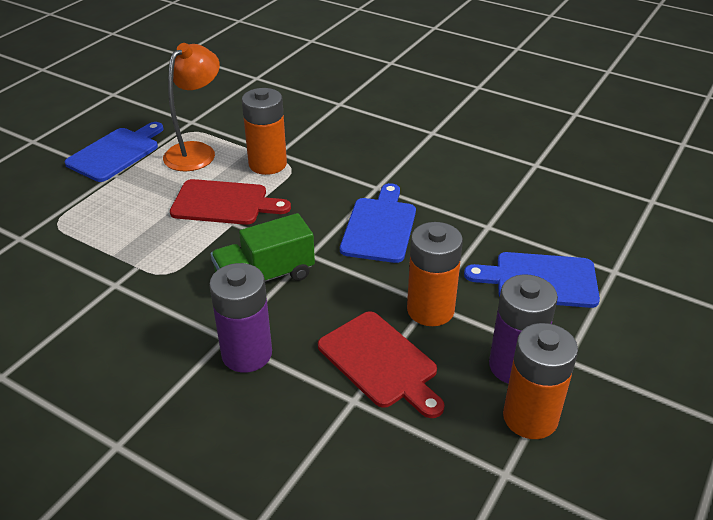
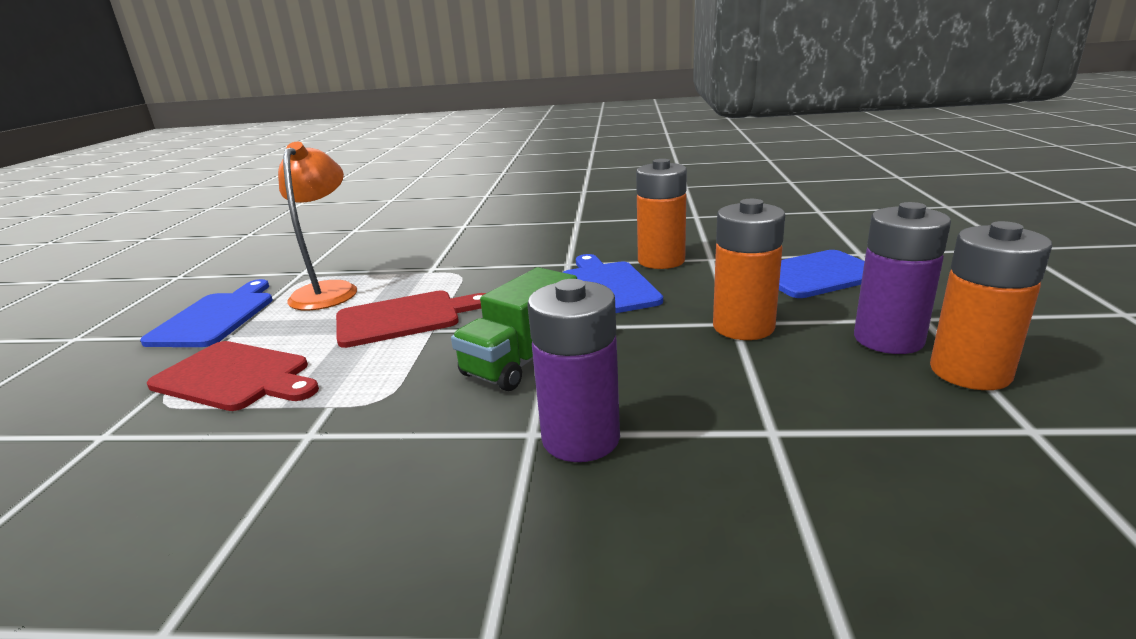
camera: 25 degrees left, 15 degrees down
orange battery [242,88,287,175] -> orange battery moved to [636,159,687,269]
red cutting board [318,311,445,418] -> red cutting board moved to [147,341,319,411]

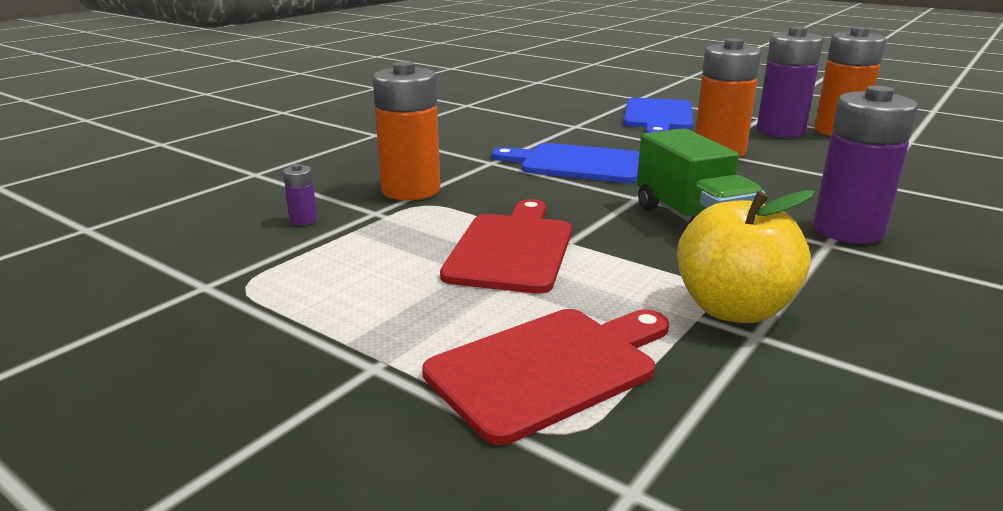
camera: 60 degrees left, 0 degrees up
blue cutting board [140,279,273,347] -> none
orange lamp [278,142,357,310] -> none
orange battery [636,159,687,269] -> orange battery moved to [373,61,440,200]
none -> purple battery [283,164,317,225]
none -> yellow apple [677,190,814,323]

